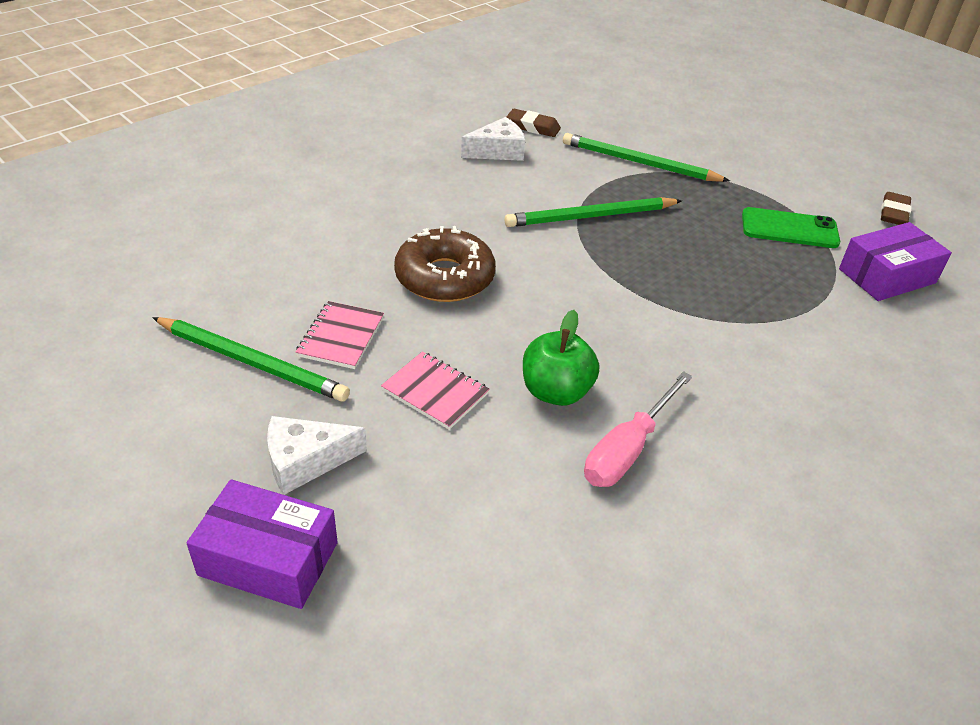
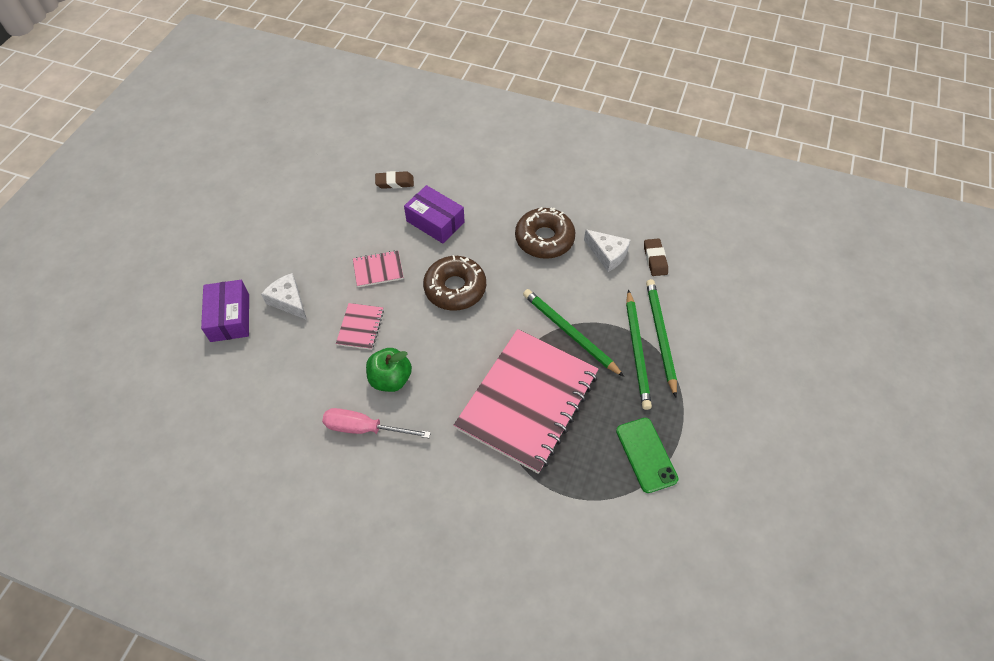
camera: 65 degrees right, 15 degrees up
green pencil [152,317,350,402] -> green pencil moved to [626,290,652,410]
purple box [839,222,952,301] -> purple box moved to [404,185,465,244]
brown eraser [881,192,912,225] -> brown eraser moved to [375,171,414,189]
none -> pink notebook [454,329,599,474]
none -> brown donut [515,207,575,259]

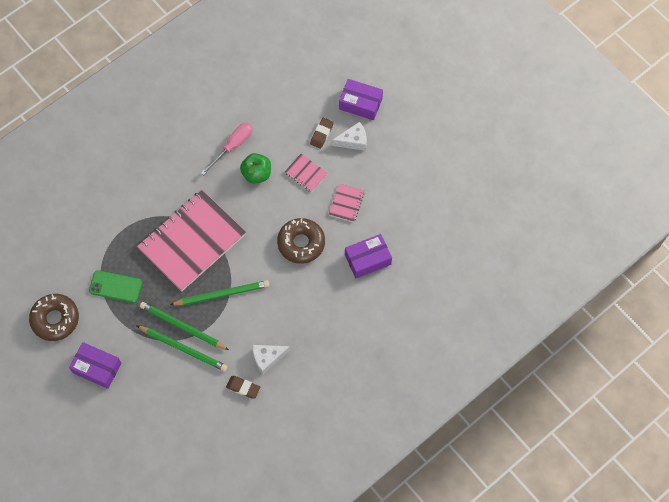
camera: 120 degrees right, 10 degrees up
brown eraser [375,171,414,189] -> brown eraser moved to [310,118,334,149]
pink notebook [454,329,599,474] -> pink notebook turned 75 degrees clockwise [137,190,246,291]
brown donut [515,207,575,259] -> brown donut moved to [29,294,79,341]
none -> purple box [69,342,122,389]

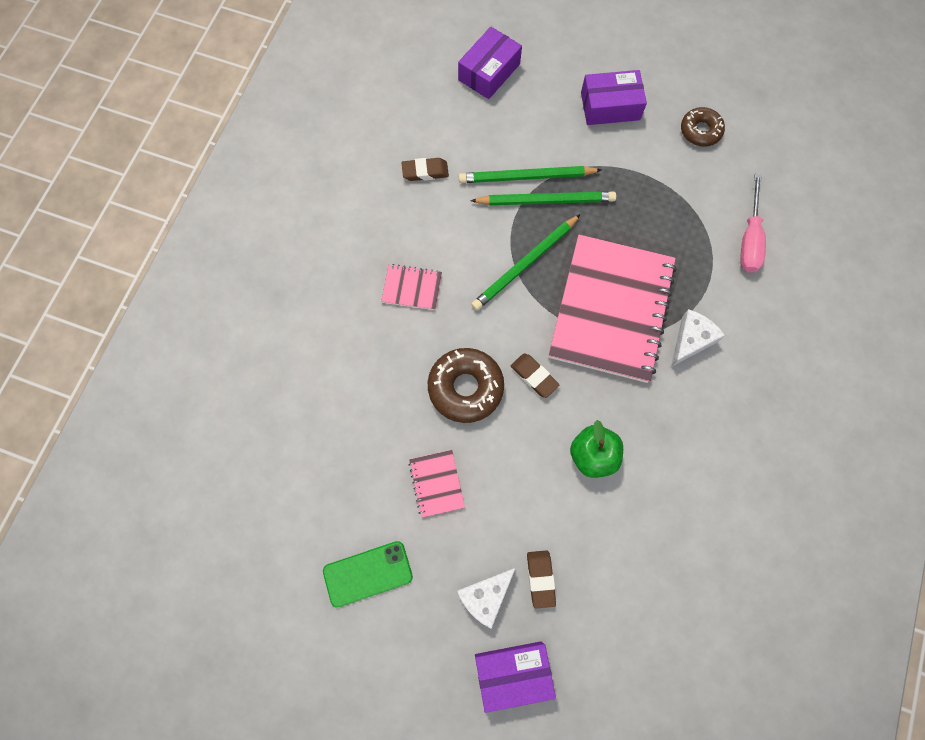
camera: 150 degrees right, 5 degrees up
brown donut [29,294,79,341] -> brown donut [681,107,725,147], size x0.63
green phone [89,270,142,303] -> green phone moved to [323,541,413,608]
pink screwdriver [201,122,253,175] -> pink screwdriver moved to [740,173,766,273]
white cheese [253,345,290,375] -> white cheese moved to [671,309,725,367]
pink notebook [284,154,328,192] -> pink notebook moved to [381,264,442,310]
purple box [345,234,392,278] -> purple box moved to [458,27,522,99]
none -> brown eraser [511,353,560,398]

